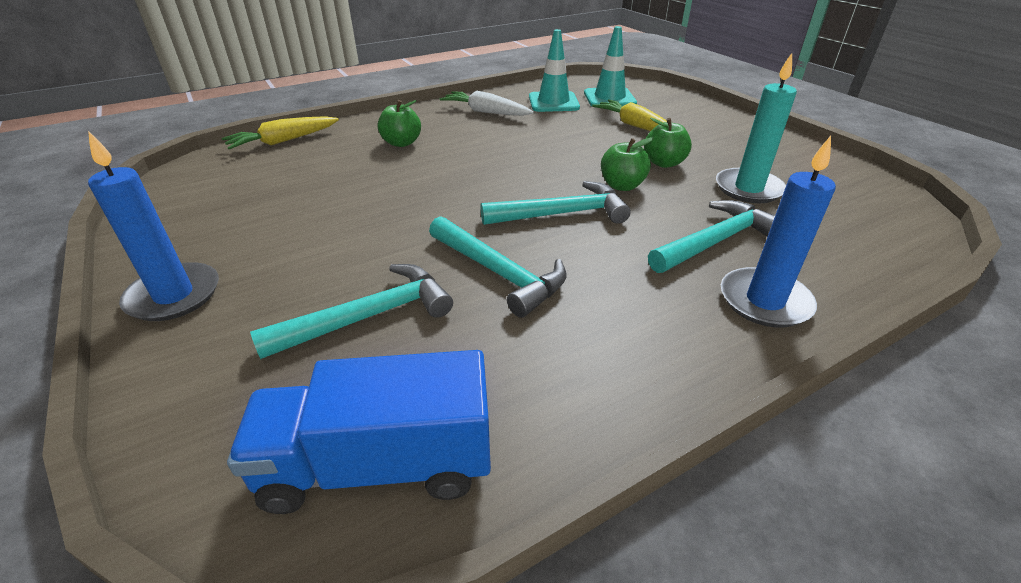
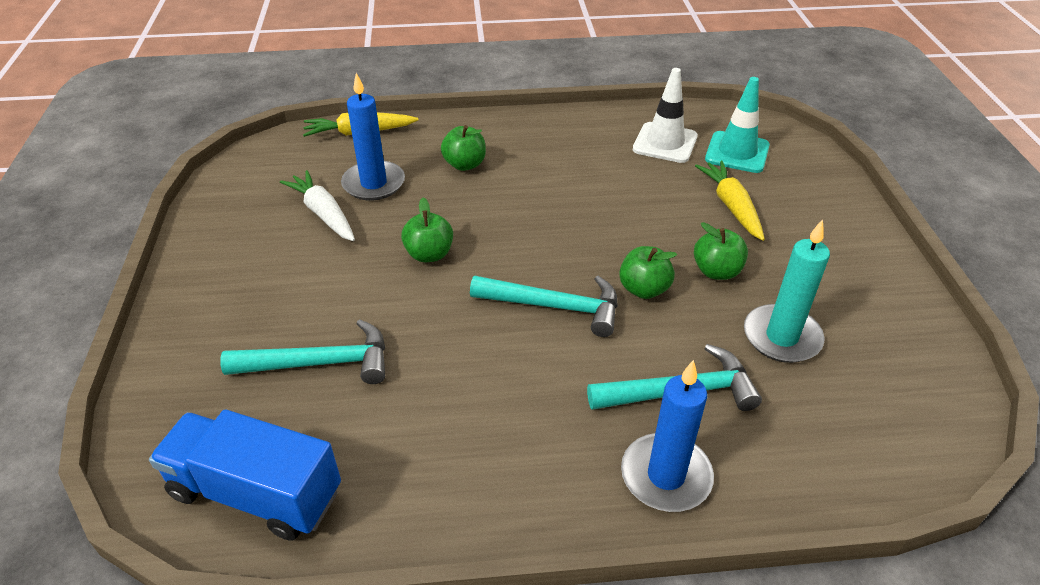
camera: 25 degrees right, 5 degrees up
blue candle [88,131,219,321] -> blue candle moved to [341,73,405,200]
turquoise hammer [429,216,567,318] -> none
white carrot [440,90,534,116] -> white carrot moved to [280,170,355,241]
turquoise traffic cone [529,29,580,112] -> white traffic cone [633,68,698,163]
none -> green apple [401,197,453,262]

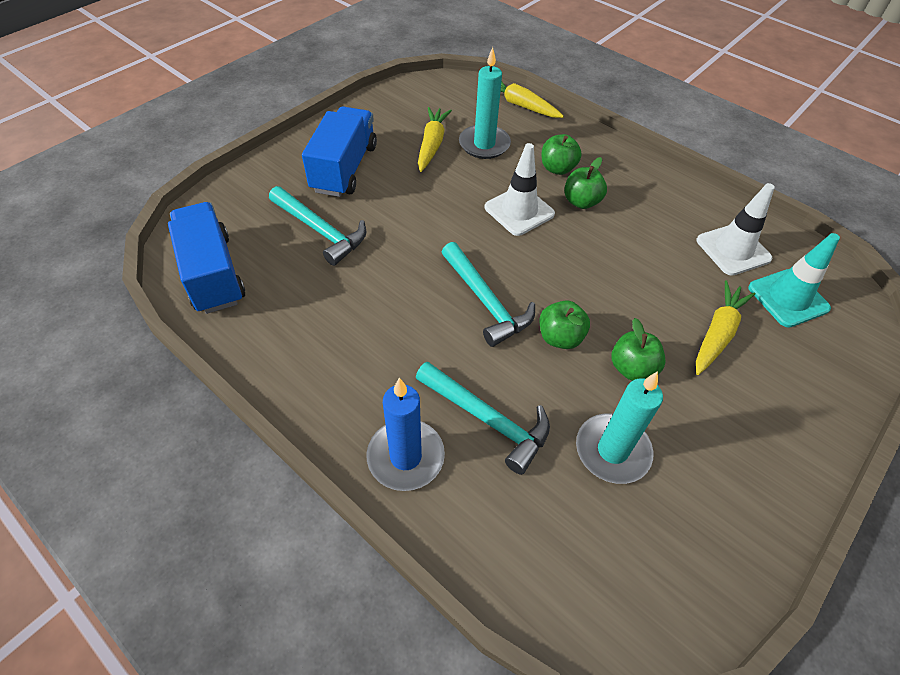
camera: 45 degrees right, 10 degrees up
white carrot [280,170,355,241] -> yellow carrot [418,107,452,172]
blue candle [341,73,405,200] -> turquoise candle [459,47,511,159]
green apple [401,197,453,262] -> green apple moved to [564,157,607,209]
none -> blue truck [302,107,377,197]
none -> white traffic cone [485,143,555,236]

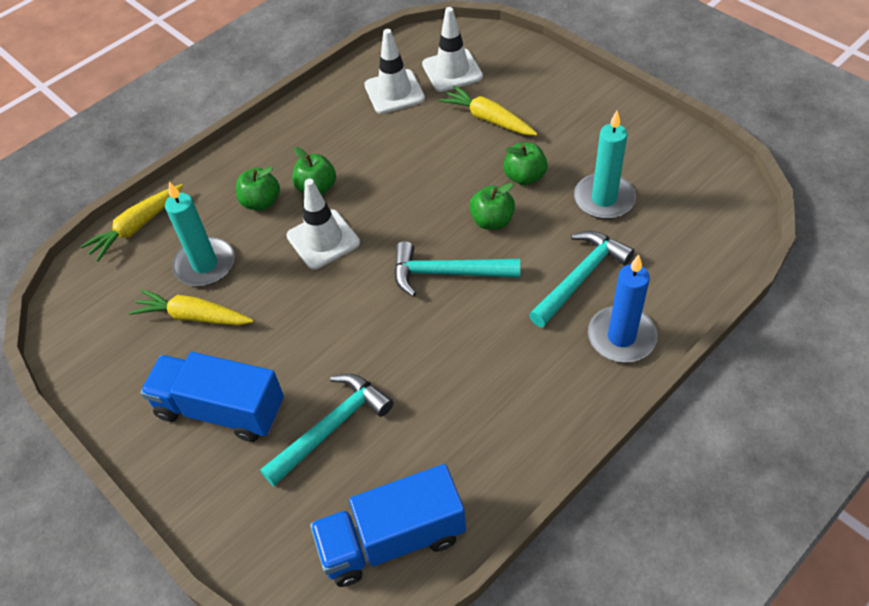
camera: 80 degrees left, 0 degrees up
turquoise hammer [442,242,535,347] -> turquoise hammer turned 150 degrees counterclockwise [394,241,520,297]
turquoise traffic cone [748,233,840,327] -> white traffic cone [422,7,483,92]

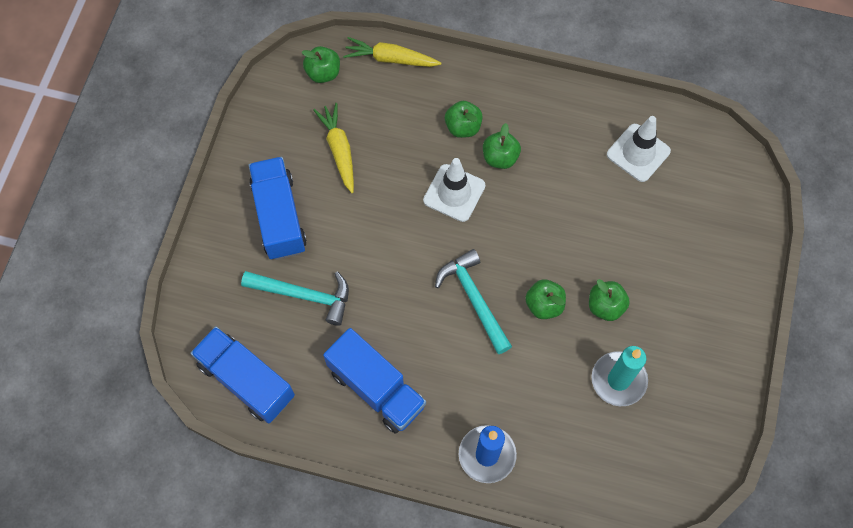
camera: 55 degrees right, 15 degrees up
turquoise candle [165,182,235,286] -> none
white traffic cone [422,7,483,92] -> none
yellow carrot [439,85,538,136] -> none
turquoise hammer [529,231,635,327] -> none
none -> green apple [302,46,340,83]
none -> blue truck [323,328,426,434]

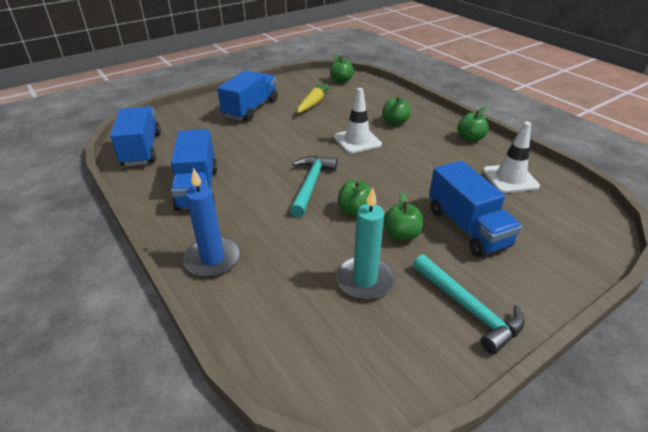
camera: 40 degrees right, 30 degrees down
turquoise hammer [241,271,349,326] -> turquoise hammer moved to [413,254,525,354]
yellow carrot [343,37,441,67] -> none
green apple [483,123,521,169] -> green apple moved to [457,107,489,142]
none -> blue truck [429,161,522,257]

